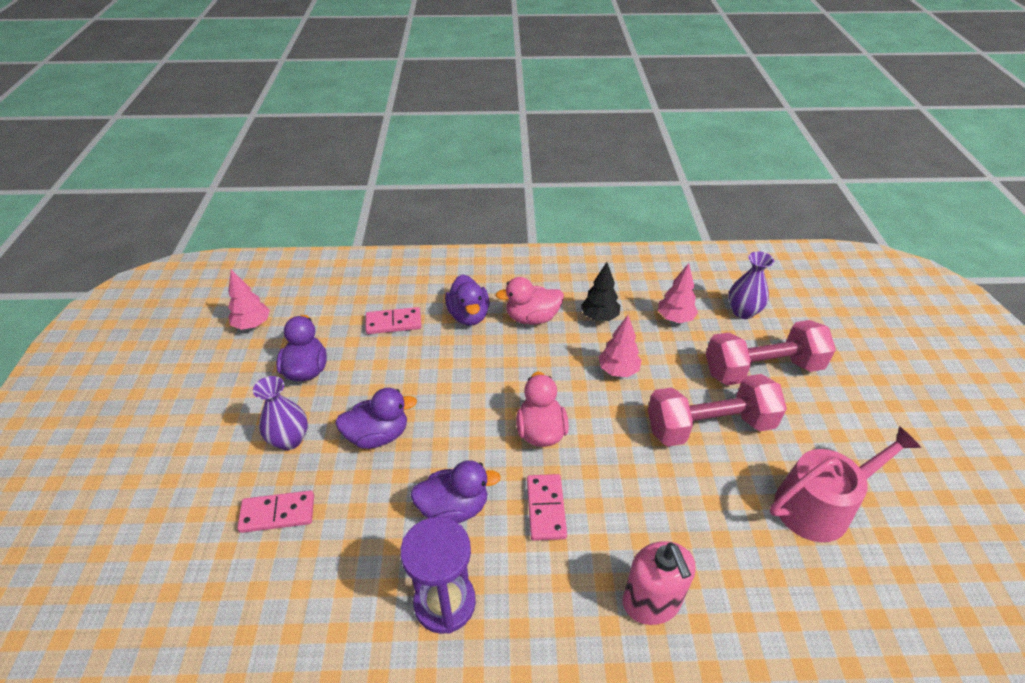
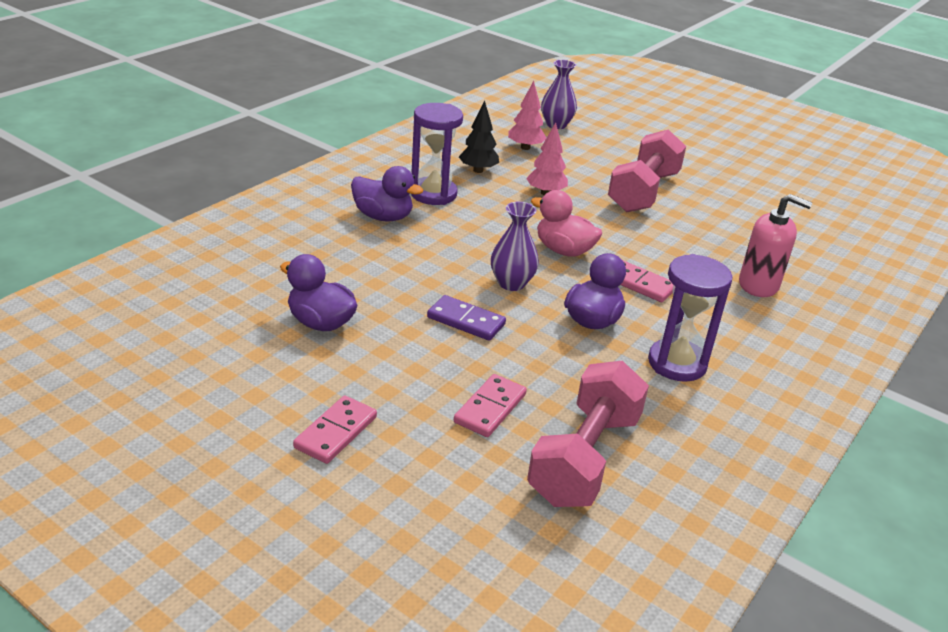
camera: 55 degrees left, 10 degrees down
pink tree [228,269,270,330] -> none
purple vase [253,376,308,450] -> purple vase moved to [491,202,539,291]
purple duck [335,388,417,449] -> purple domino [427,295,506,341]
pink domino [365,307,421,334] -> pink domino moved to [293,395,377,464]
pink duck [495,277,564,325] -> purple hourglass [411,103,463,205]
pink dumbbell [706,320,836,386] -> pink dumbbell moved to [527,361,649,507]
pink watering can [770,426,921,542] -> none

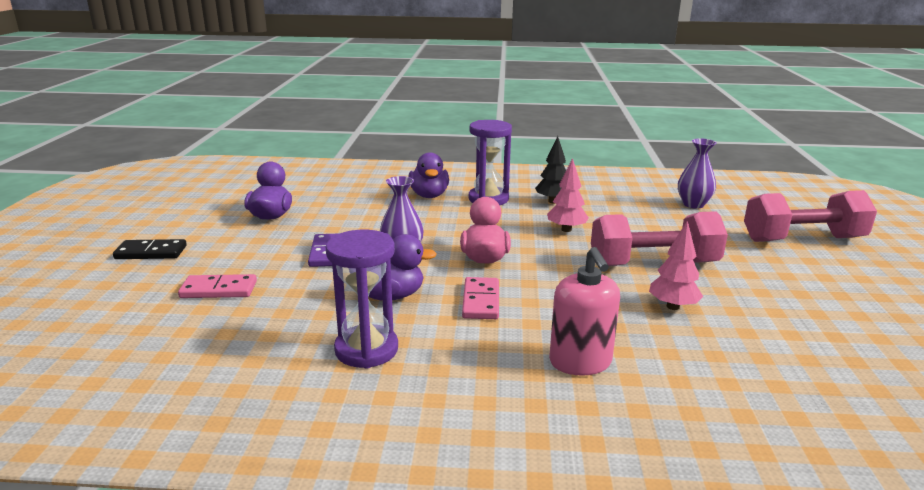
camera: 60 degrees right, 10 degrees down
pink domino [293,395,377,464] -> black domino [113,239,187,259]
pink tree [508,81,546,150] -> pink tree moved to [649,220,703,310]
pink dumbbell [527,361,649,507] -> pink dumbbell moved to [744,190,877,242]

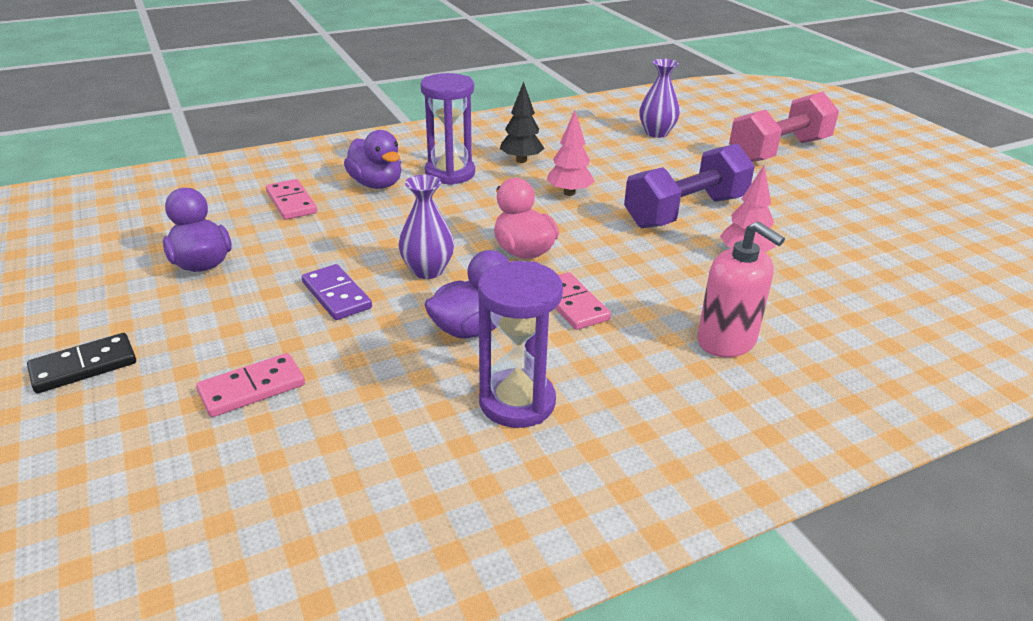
camera: 30 degrees left, 10 degrees up
pink dumbbell [591,211,728,266] -> purple dumbbell [624,143,755,228]
none -> pink domino [266,179,317,220]

